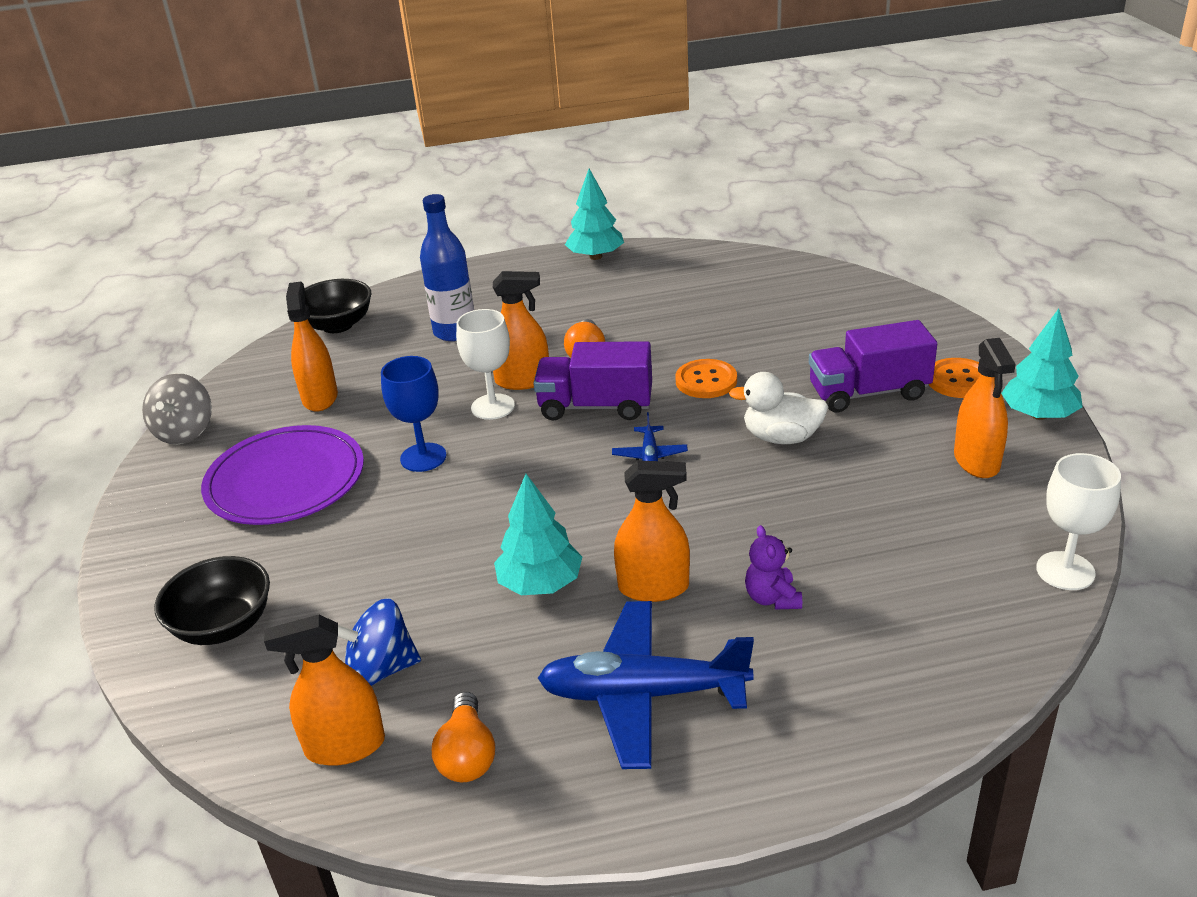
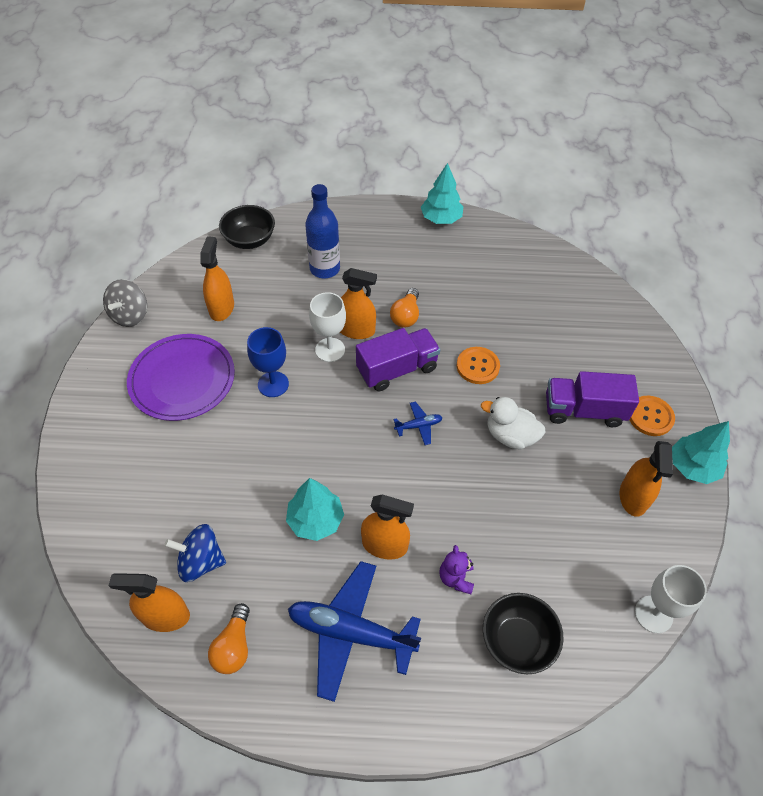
camera: 10 degrees right, 20 degrees up
black bowl [154,556,270,645] -> black bowl moved to [483,593,564,674]
purple truck [533,341,652,420] -> purple truck turned 135 degrees clockwise [356,328,440,391]
blue plane [612,412,688,461] -> blue plane turned 120 degrees counterclockwise [393,401,443,445]

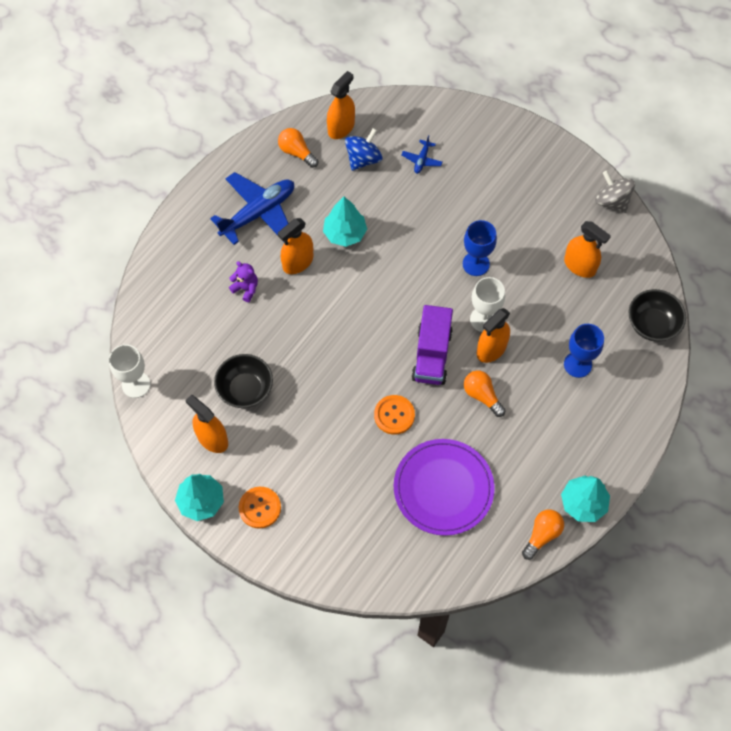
camera: 125 degrees right, 10 degrees up
purple plate [127,334,235,421] -> purple plate moved to [394,439,495,536]
blue bottle [305,184,340,278] -> blue goblet [564,324,604,378]
blue plane [393,401,443,445] -> blue plane moved to [401,135,443,174]
white duck [481,397,545,450] -> none
black bowl [483,593,564,674] -> black bowl moved to [214,354,273,408]
purple truck [546,371,639,427] -> none
none -> orange light bulb [522,509,564,560]

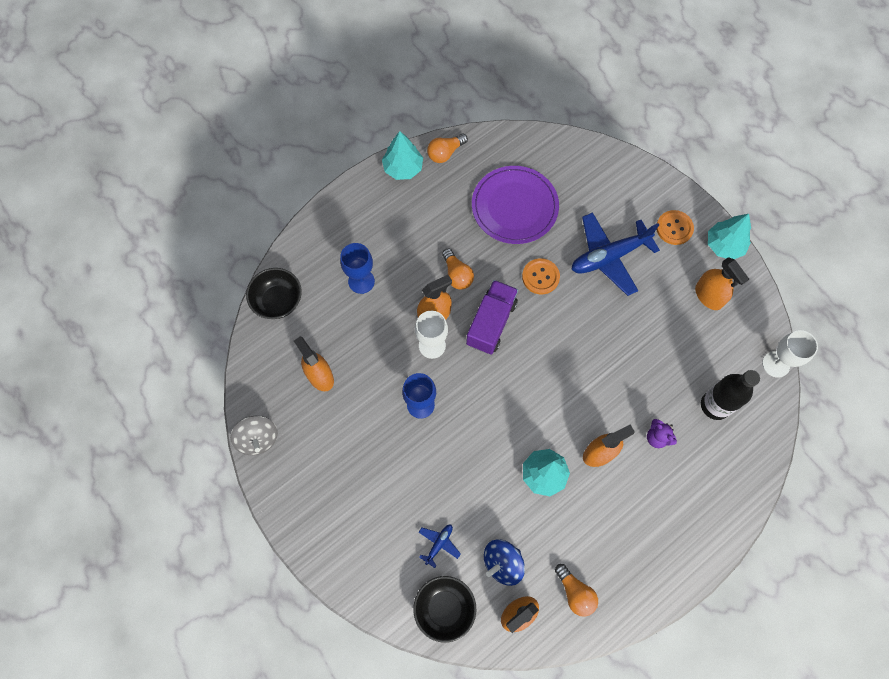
camera: 165 degrees left, 5 degrees up
blue plane [210,172,294,245] -> blue plane moved to [571,212,660,296]
black bowl [214,354,273,408] -> black bowl moved to [413,576,476,643]
none -> black bottle [701,370,760,420]

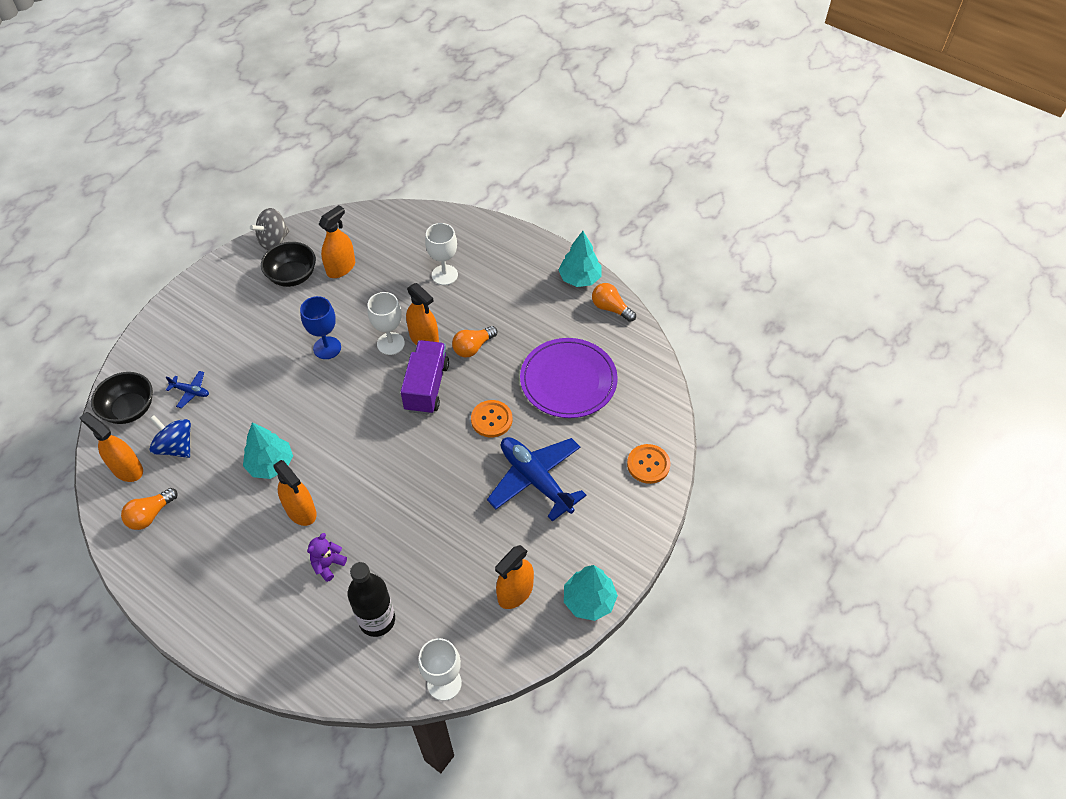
camera: 75 degrees right, 15 degrees down
black bowl [246,268,302,319] -> black bowl moved to [261,242,316,287]
blue goblet [340,243,375,294] -> white goblet [425,223,458,285]
purple truck [466,280,518,355] -> purple truck turned 90 degrees counterclockwise [401,340,449,415]
orange button [656,210,694,245] -> orange button moved to [627,444,670,484]

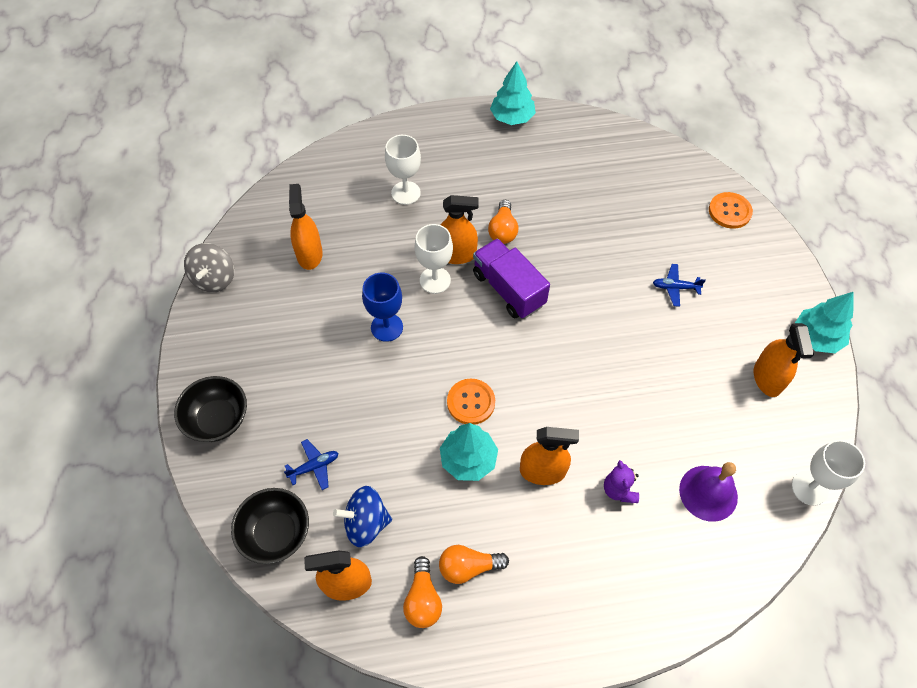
camera: 45 degrees left, 5 degrees up
black bowl [261,242,316,287] -> black bowl moved to [174,376,247,442]
black bottle [348,562,395,637] -> purple bell [679,462,738,522]
orange button [471,400,512,437] -> orange button moved to [447,379,495,425]
blue plane [487,437,587,522] -> blue plane [653,264,706,307], size x0.44
purple plate [520,338,618,418] -> none
orange light bulb [592,283,636,322] -> orange light bulb moved to [439,545,509,584]

